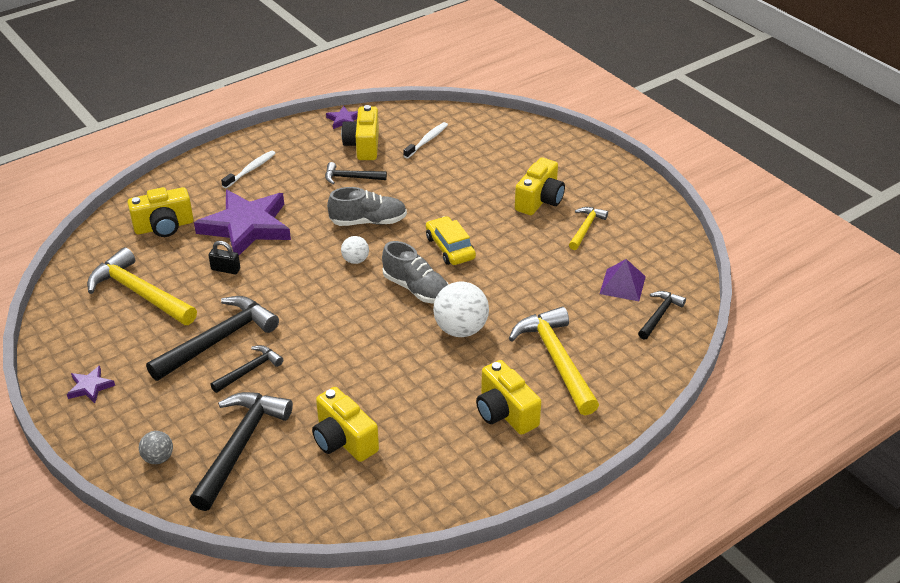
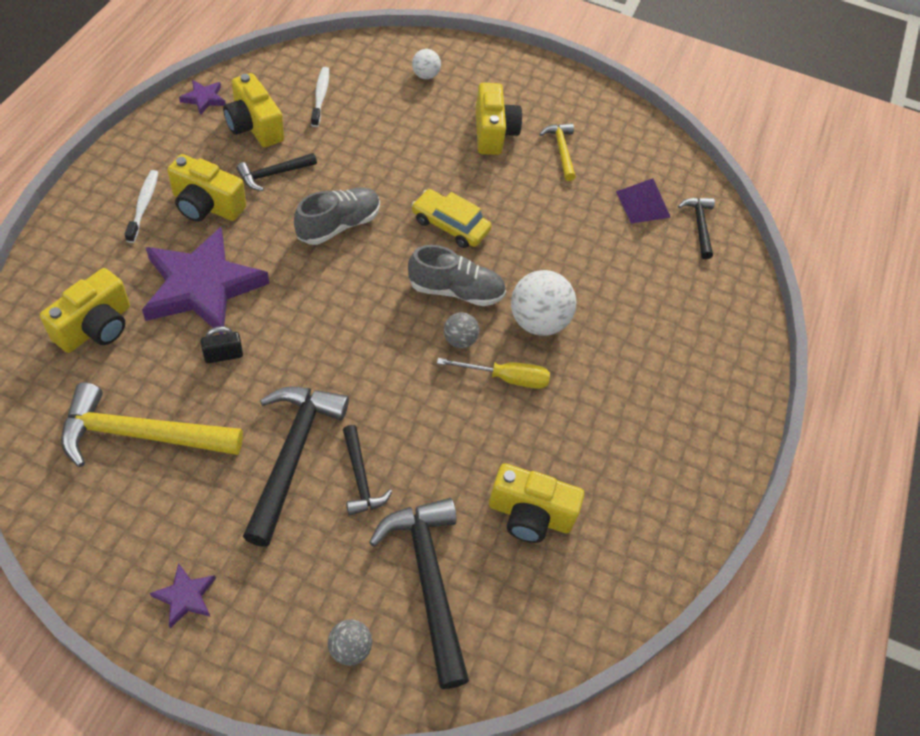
camera: 40 degrees left, 15 degrees up
black hammer [210,345,283,393] -> black hammer turned 150 degrees clockwise [343,425,392,516]
white ball [341,236,369,264] -> white ball moved to [412,49,441,79]
yellow camera [476,360,541,435] -> yellow camera moved to [167,154,246,222]
yellow hammer [509,307,599,415] -> none
none -> yellow screwdriver [437,358,550,389]
none -> grey ball [444,312,479,348]

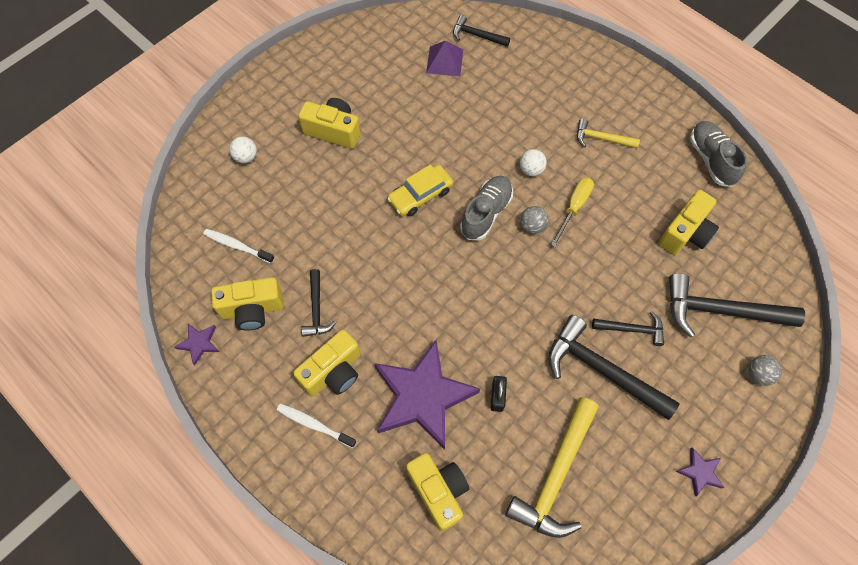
camera: 60 degrees left, 10 degrees up
grey shoe [294,187,380,245] -> grey shoe moved to [690,121,747,187]
white ball [511,270,576,336] -> white ball [520,149,547,176], size x0.54
yellow hammer [540,123,576,181] -> yellow hammer moved to [577,118,640,148]

